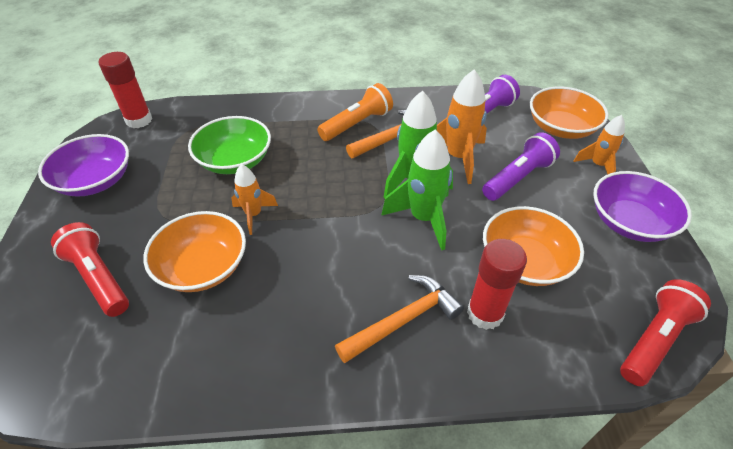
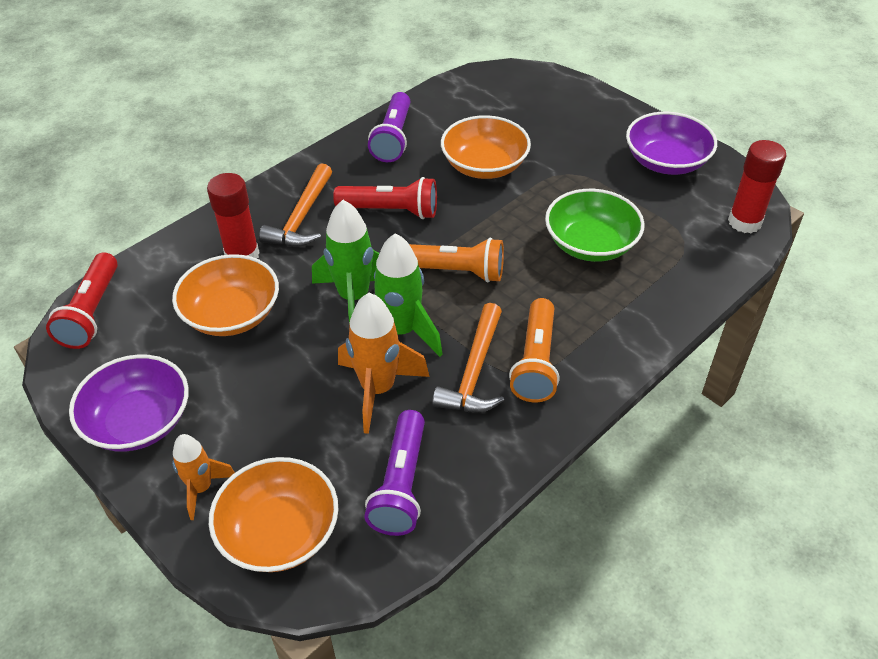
camera: 140 degrees right, 0 degrees up
red flashlight [51,222,129,317] -> red flashlight moved to [333,177,437,219]
orange rocket [231,164,278,235] -> none
purple flashlight [482,132,560,201] -> purple flashlight moved to [368,92,410,162]
none -> orange flashlight [409,238,504,282]

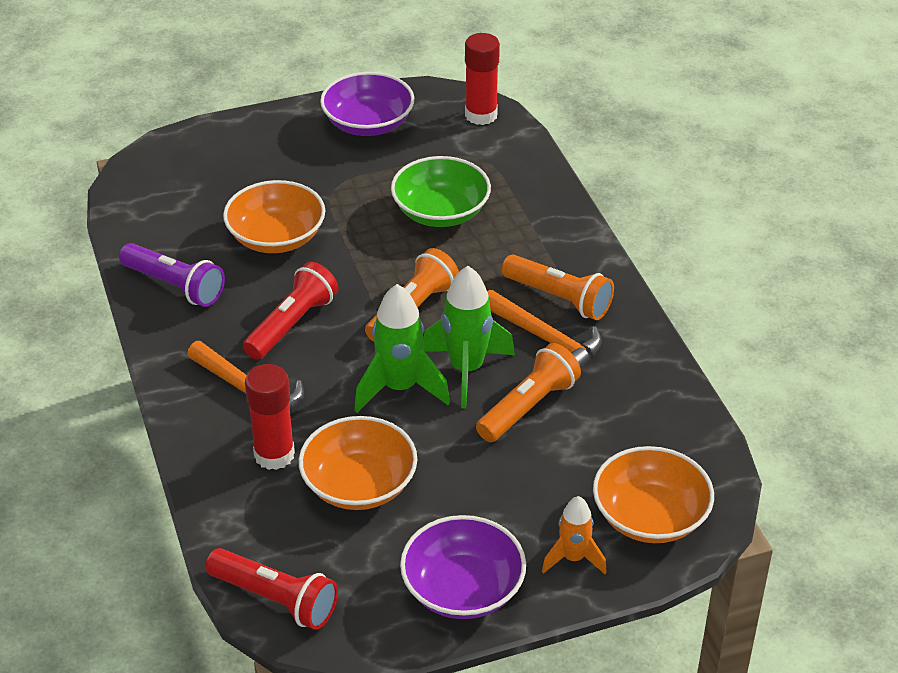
camera: 65 degrees left, 5 degrees down
orange rocket [338,293,430,434] -> orange flashlight [476,343,581,442]
purple flashlight [365,410,425,536] -> none

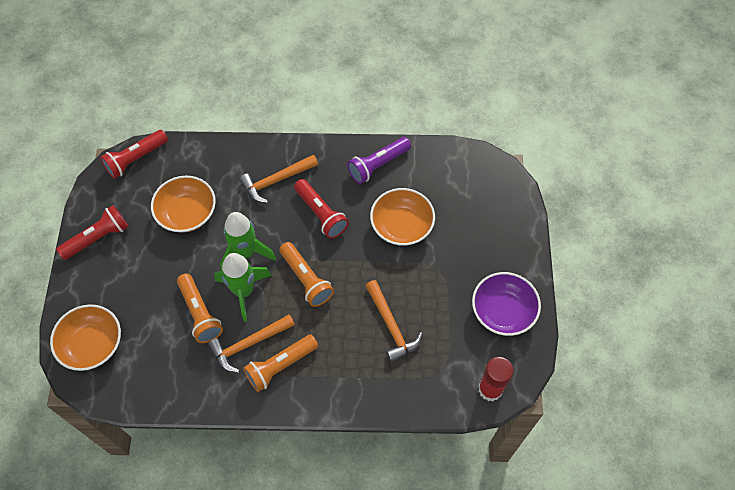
camera: 110 degrees right, 20 degrees up
red glue stick [245,364,295,470] -> none
green bowl [391,156,491,227] -> orange hammer [366,280,423,362]
purple bowl [400,515,526,619] -> red flashlight [56,205,129,260]
orange rocket [542,496,607,574] -> none

